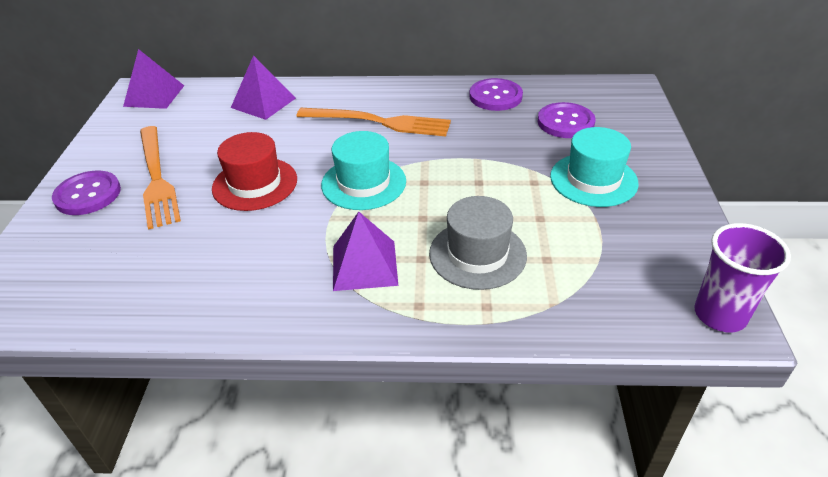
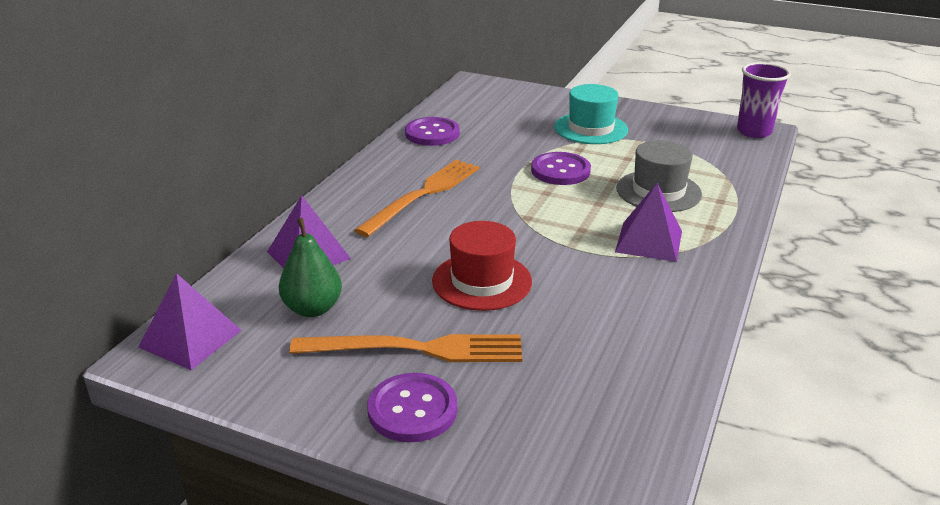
camera: 70 degrees left, 10 degrees down
turquoise hat [321,131,406,210] -> none
purple button [537,102,595,138] -> purple button moved to [531,152,591,185]
none -> green pear [279,218,342,317]

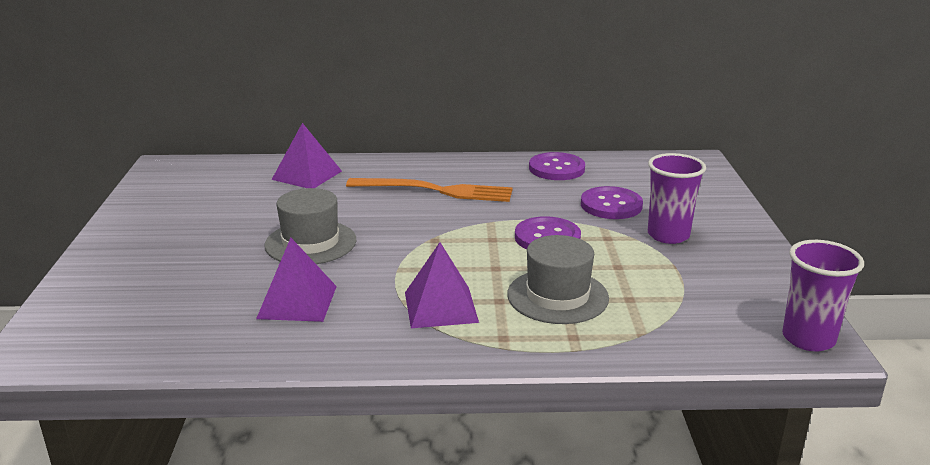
camera: 65 degrees right, 5 degrees down
purple pyramid [138,273,242,370] -> purple pyramid moved to [256,238,337,322]
green pear [279,218,342,317] -> none
orange fork [289,334,522,362] -> none
purple button [367,373,457,442] -> purple button moved to [581,186,643,219]
red hat [432,221,532,311] -> grey hat [264,188,356,264]
turquoise hat [554,84,628,144] -> purple cup [648,153,706,244]

